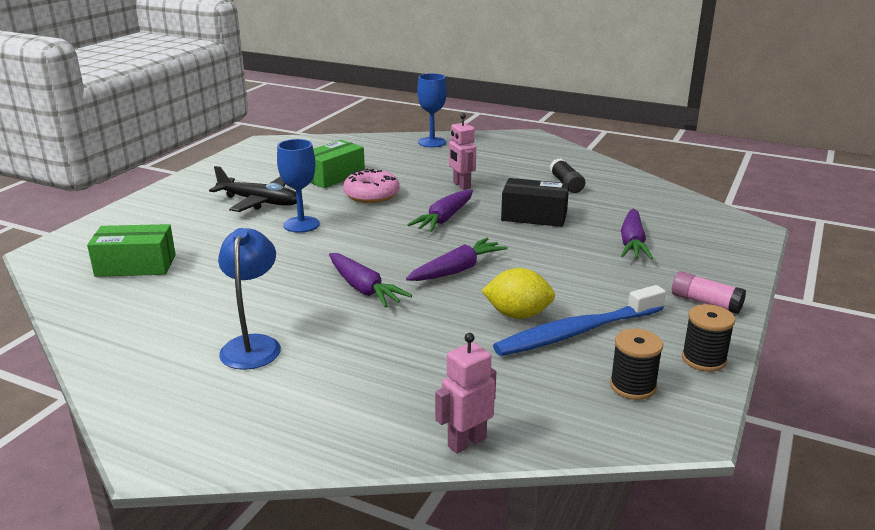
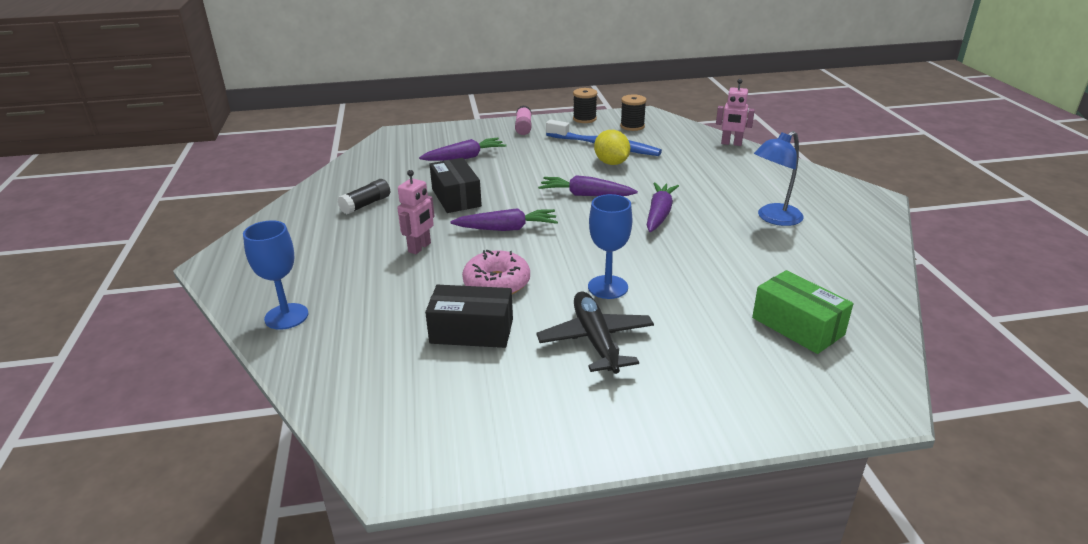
camera: 125 degrees left, 5 degrees up
green box [310,140,365,188] -> black box [425,285,513,348]

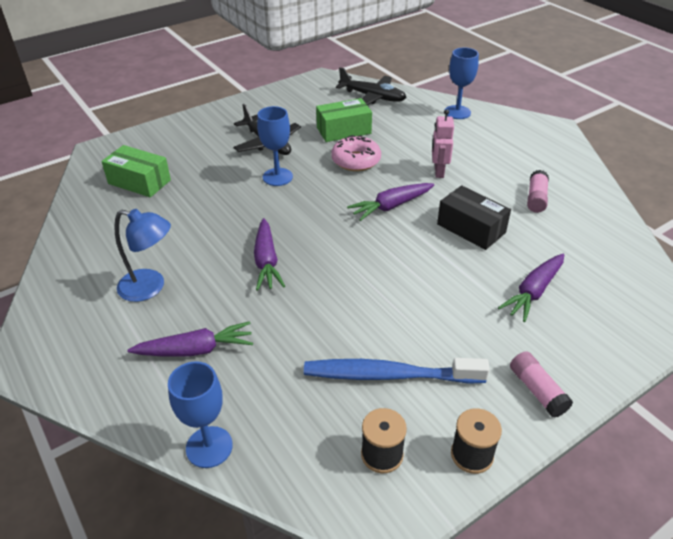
camera: 155 degrees right, 10 degrees up
black glue stick [337,179,390,214] -> pink glue stick [527,170,549,213]
black box [425,285,513,348] -> green box [316,98,372,142]
purple carrot [538,175,638,196] -> purple carrot moved to [127,321,253,357]
yellow lemon [594,130,630,165] -> none
pink robot [716,79,755,146] -> blue goblet [168,361,233,468]
blue lamp [754,131,804,226] -> blue lamp turned 75 degrees clockwise [114,209,171,302]
none -> black plane [336,67,407,105]

